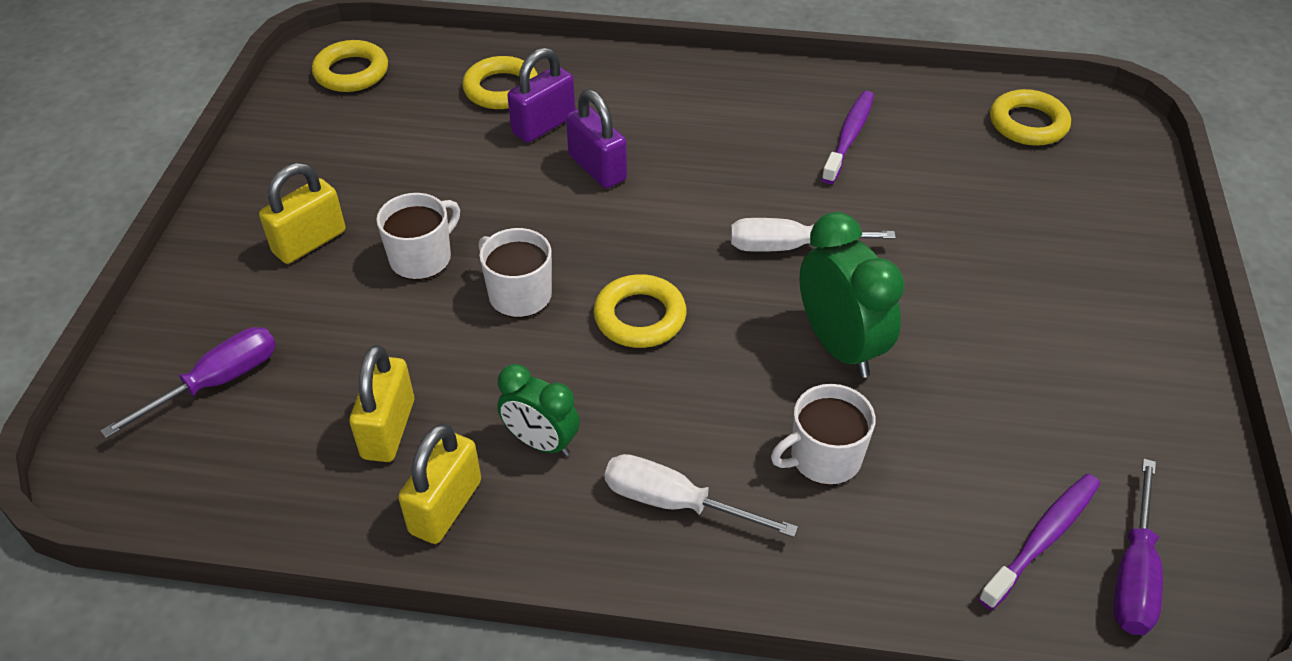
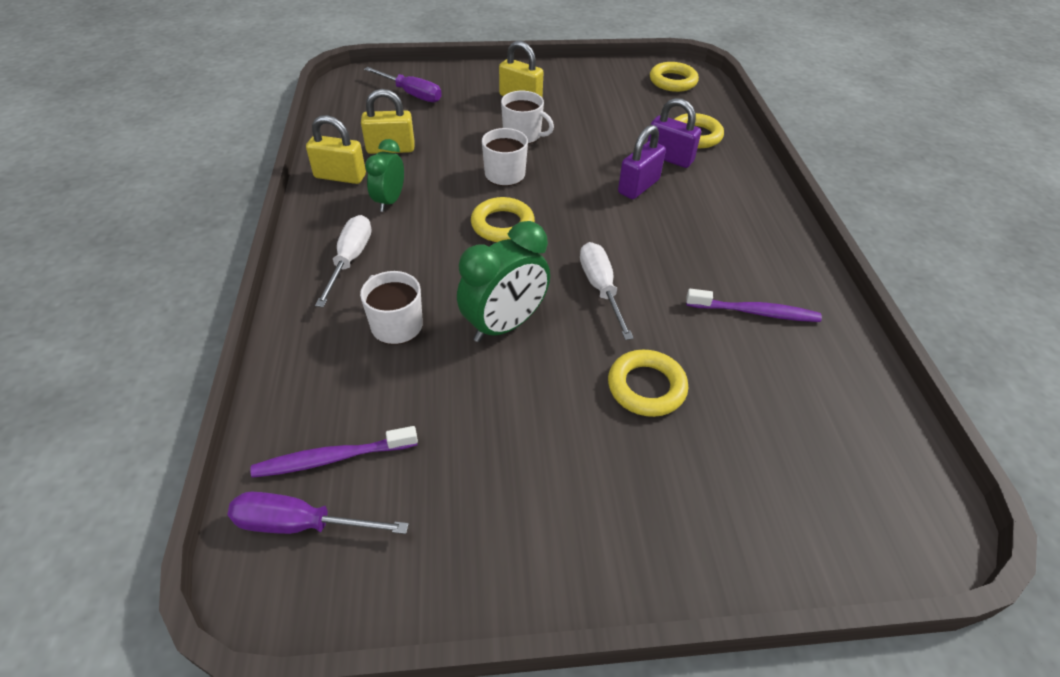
camera: 75 degrees right, 0 degrees up
purple toothbrush [978,474,1100,610] -> purple toothbrush turned 135 degrees clockwise [250,426,418,478]
yellow ring [990,89,1071,146] -> yellow ring moved to [608,350,688,417]

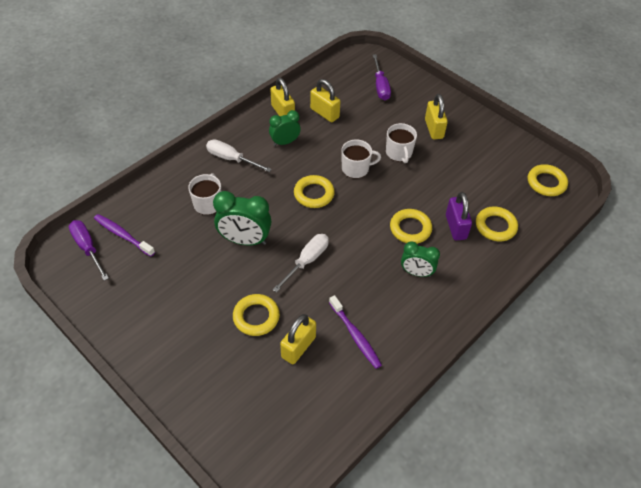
camera: 50 degrees right, 5 degrees up
white screwdriver [315,215,371,307] -> white screwdriver turned 120 degrees counterclockwise [206,139,272,172]
purple padlock [618,125,666,199] -> yellow ring [390,209,432,244]
none -> yellow padlock [280,314,316,364]
none -> green clock [401,242,440,277]

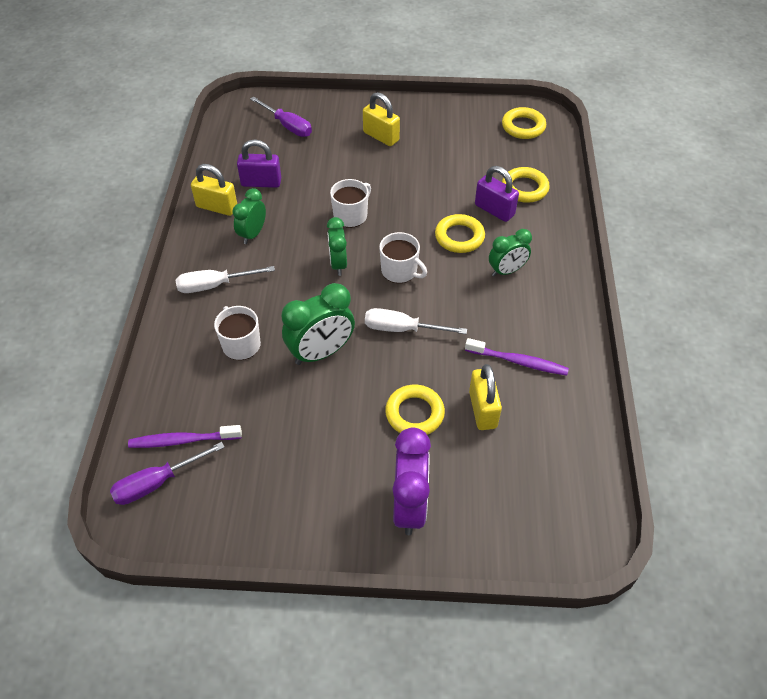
camera: 40 degrees left, 0 degrees up
purple screwdriver [69,220,109,281] -> purple screwdriver turned 45 degrees counterclockwise [110,442,225,505]
white screwdriver [272,234,329,293] -> white screwdriver turned 75 degrees counterclockwise [365,308,467,334]
yellow ring [294,175,335,208] -> green clock [327,217,347,276]
yellow padlock [310,79,341,122] -> purple padlock [237,139,281,188]
white mug [386,123,417,163] -> white mug moved to [379,232,427,283]
none -> purple clock [393,427,431,535]

